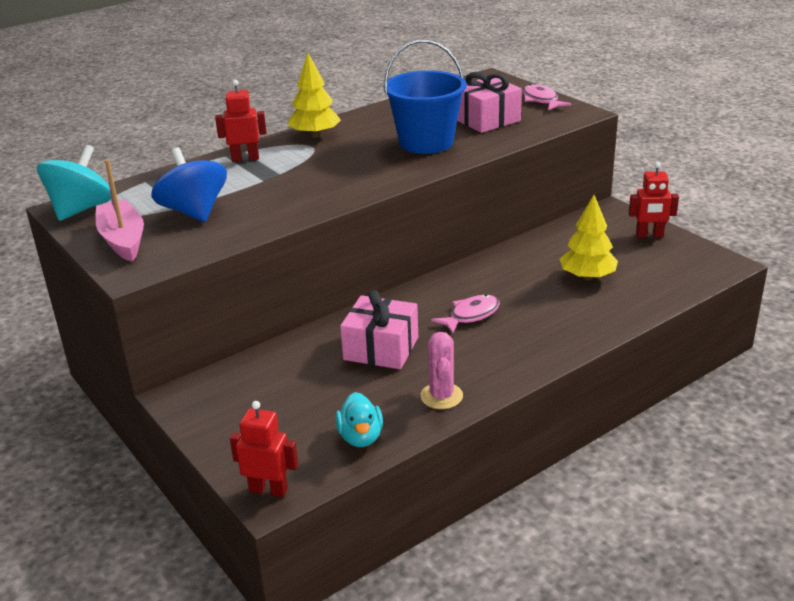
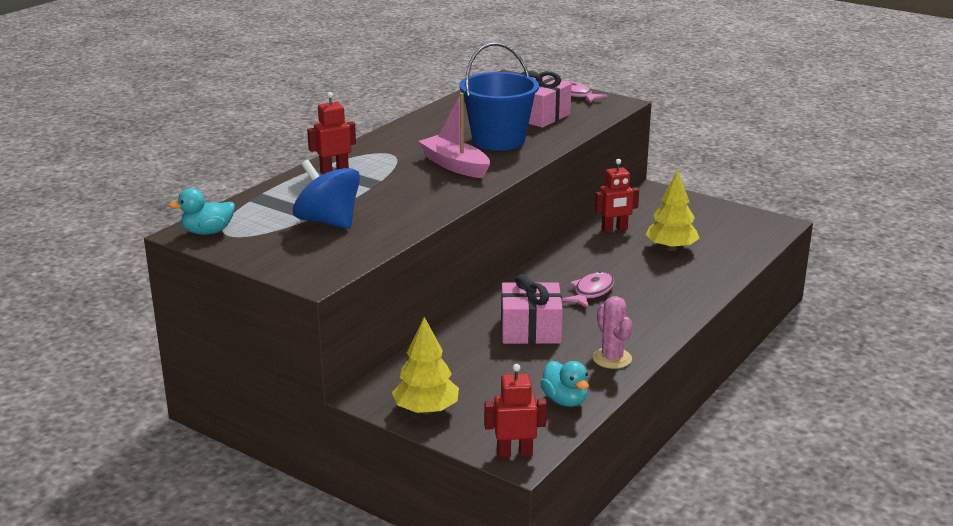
camera: 20 degrees left, 5 degrees down
turquoise spinning top [37,145,111,221] -> turquoise duck [169,188,235,235]
pink boat [96,159,144,262] -> pink boat moved to [418,93,490,178]
yellow tree [288,53,341,138] -> yellow tree moved to [392,317,459,414]
red robot [629,162,679,238] -> red robot moved to [595,159,639,233]

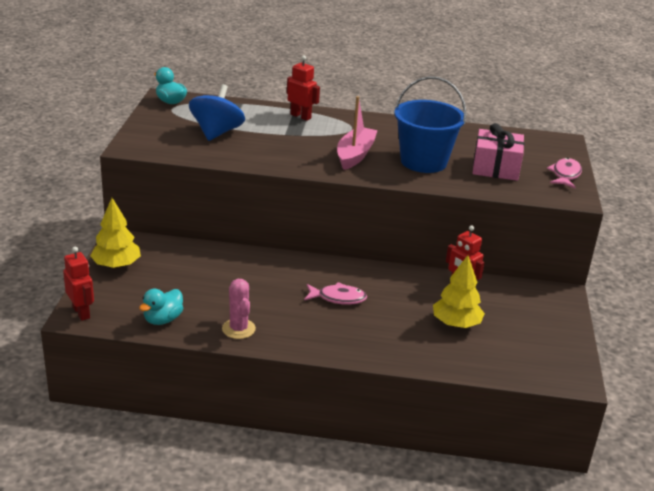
camera: 60 degrees right, 5 degrees up
pink gift [501,274,563,344] -> none
pink cactus [592,296,632,369] -> pink cactus turned 60 degrees counterclockwise [222,279,256,339]

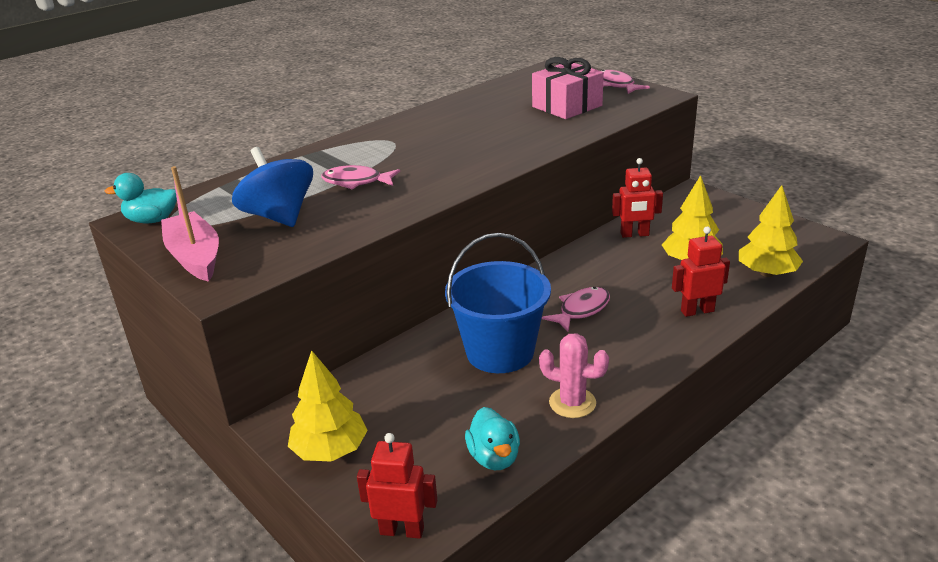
camera: 45 degrees left, 0 degrees up
red robot [287,55,320,121] -> red robot moved to [672,227,730,317]
pink boat [337,96,378,170] -> pink boat moved to [161,166,219,282]
blue bucket [394,76,467,173] -> blue bucket moved to [445,233,551,373]
none -> pink fish [321,165,400,189]
none -> yellow tree [739,185,803,277]

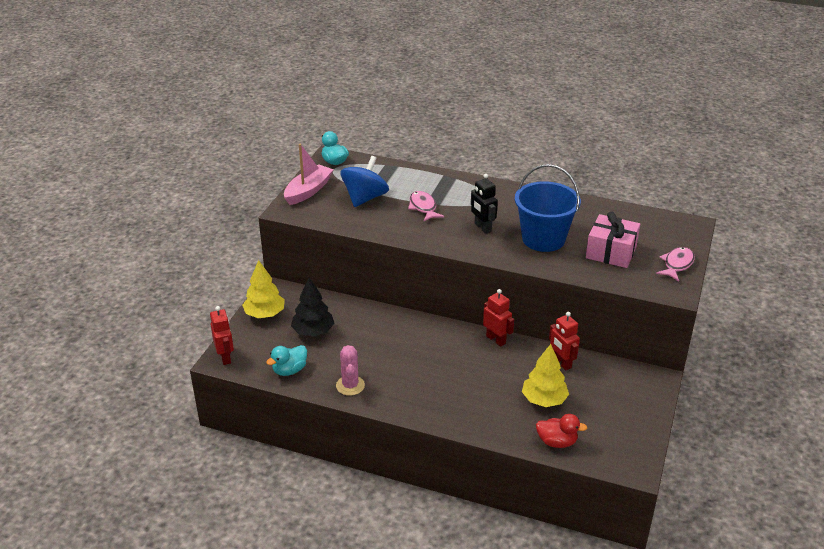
camera: 60 degrees right, 5 degrees up
blue bucket [445,233,551,373] -> blue bucket moved to [515,164,581,252]
pink fish [542,287,610,332] -> none
red robot [672,227,730,317] -> red robot moved to [483,289,514,347]
yellow tree [739,185,803,277] -> red duck [536,414,587,448]
none -> black tree [291,278,334,337]
none -> black robot [471,174,498,234]

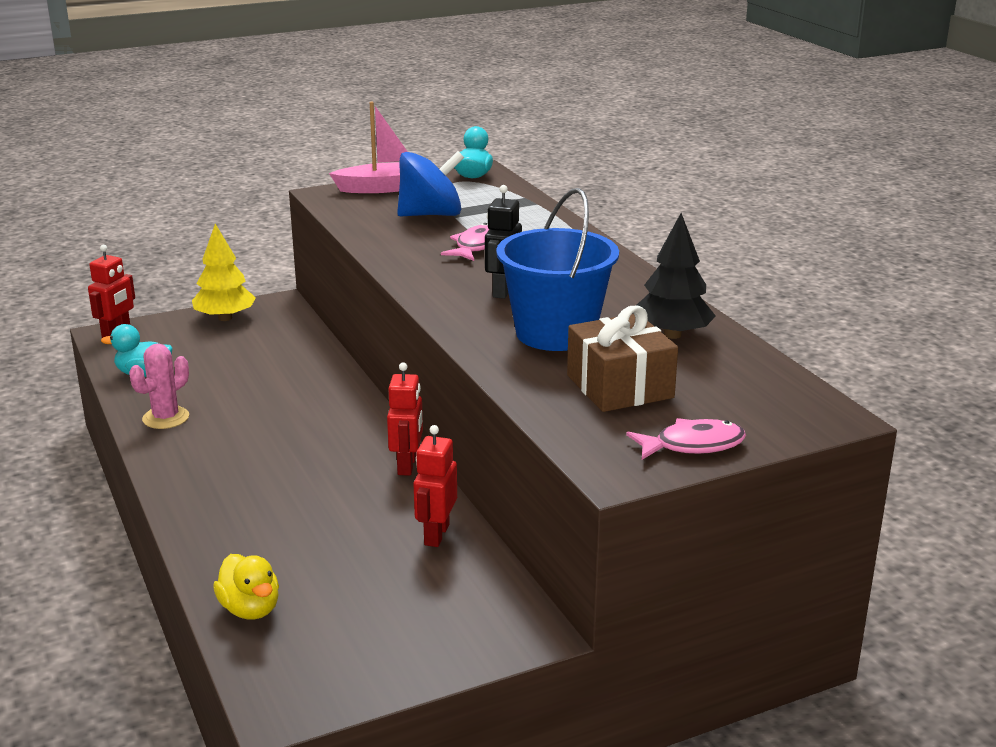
camera: 45 degrees right, 10 degrees down
black tree [291,278,334,337] -> black tree moved to [636,213,716,339]
yellow tree [522,344,569,407] -> none
red duck [536,414,587,448] -> yellow duck [213,554,279,620]
pink gift [586,212,640,268] -> brown gift [567,306,678,412]

